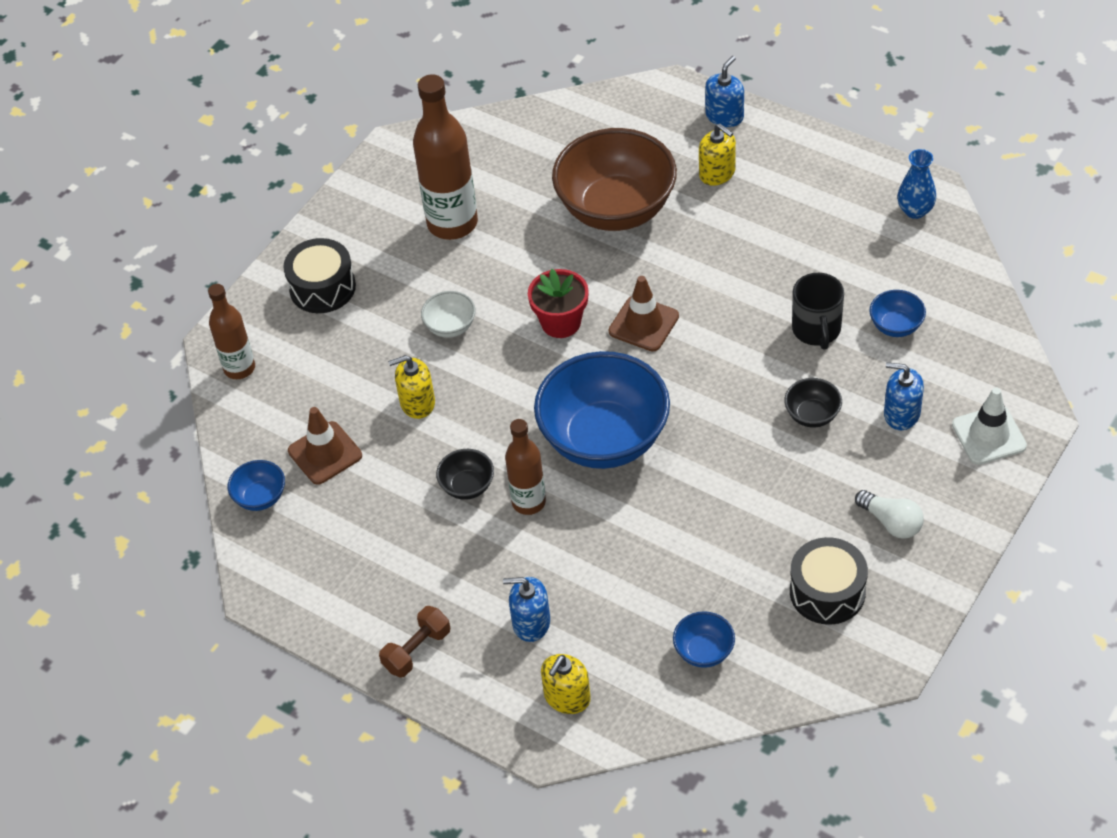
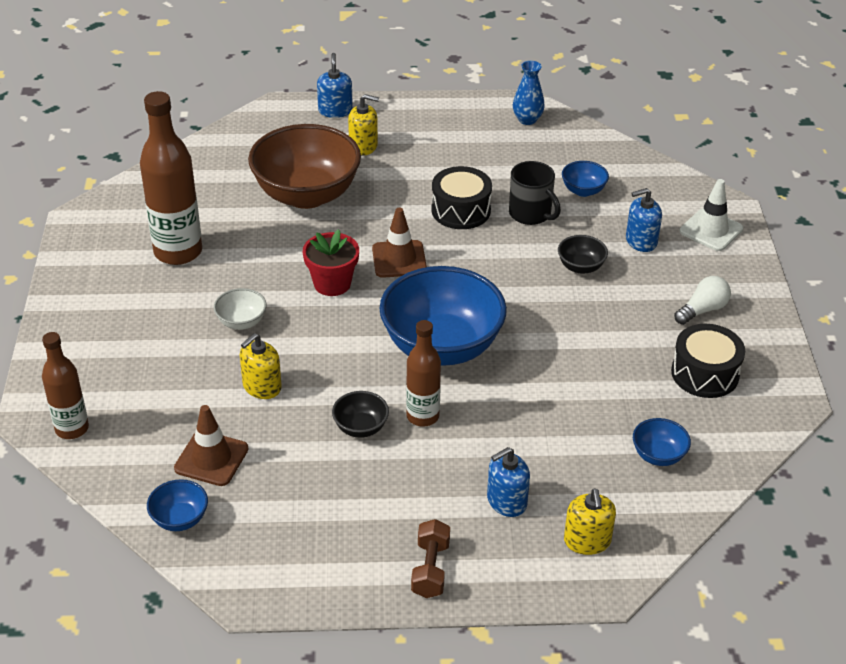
camera: 40 degrees left, 10 degrees down
black drum [283,238,356,313] -> black drum moved to [432,166,492,229]
white light bulb [855,490,924,539] -> white light bulb turned 45 degrees counterclockwise [674,276,731,325]

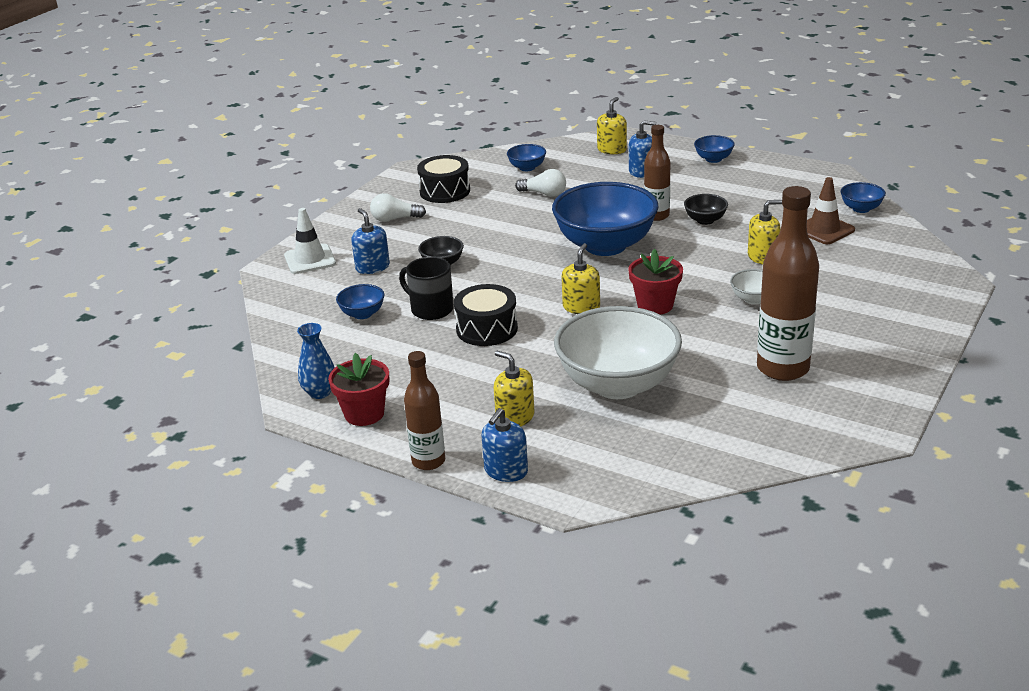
camera: 145 degrees left, 10 degrees down
brown bottle [42,332,89,439] -> brown bottle moved to [404,351,445,470]
brown bowl [248,124,361,209] -> white bowl [554,306,682,399]
brown traffic cone [372,208,427,278] -> yellow soap dispenser [562,243,600,314]
brown dumbbell [411,519,450,598] -> blue bowl [694,135,735,163]
black mug [509,161,561,225] -> black mug turned 45 degrees counterclockwise [399,257,454,320]
blue soap dispenser [626,188,662,252] -> blue soap dispenser turned 135 degrees counterclockwise [351,208,390,274]
none -> red flower pot [328,353,389,426]
none -> white light bulb [515,169,566,197]

